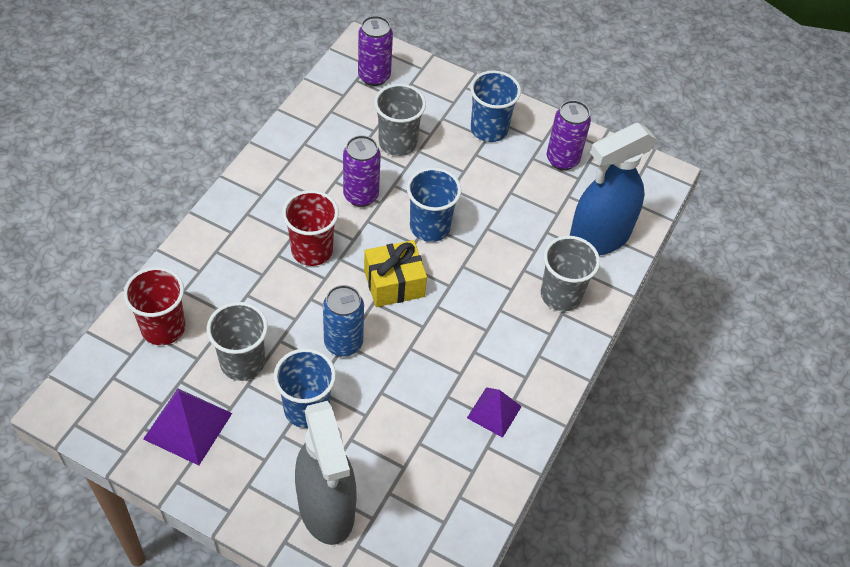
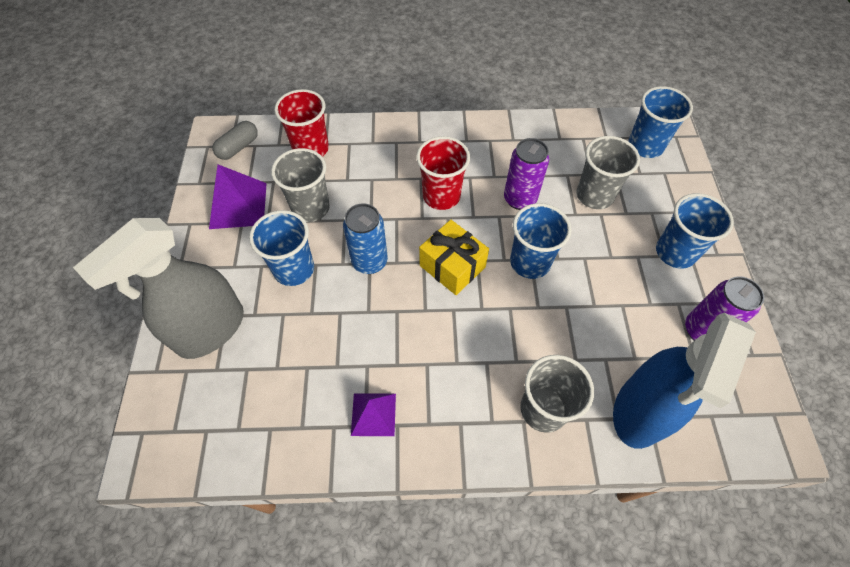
camera: 65 degrees right, 5 degrees up
purple can [358,16,393,86] -> blue cup [628,86,693,158]
blue spray bottle [569,123,657,256] -> blue spray bottle turned 90 degrees counterclockwise [613,312,756,449]
none -> grey capsule [212,121,258,160]

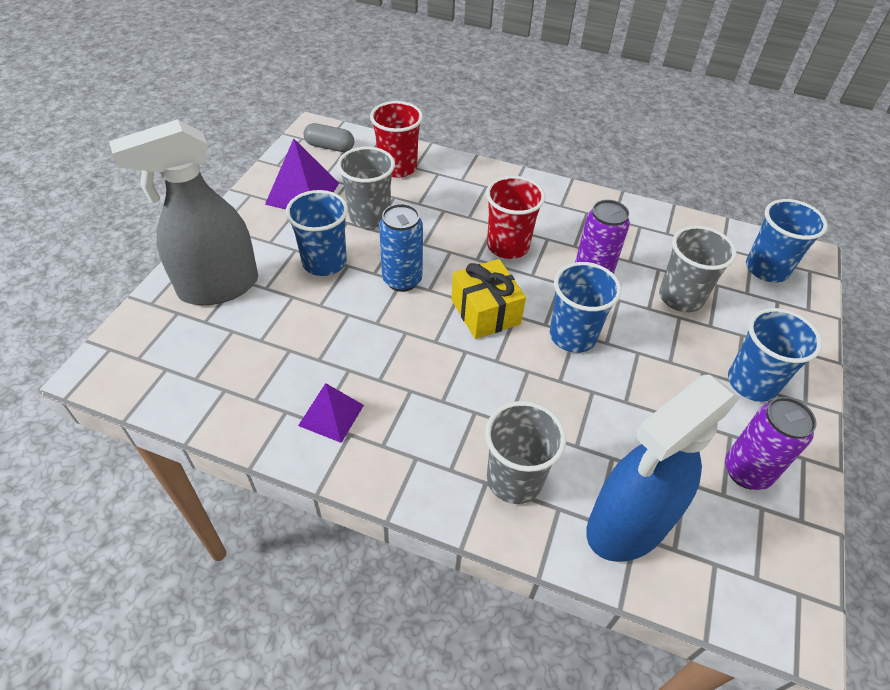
camera: 20 degrees right, 10 degrees down
grey capsule [212,121,258,160] -> grey capsule turned 45 degrees clockwise [304,123,354,152]

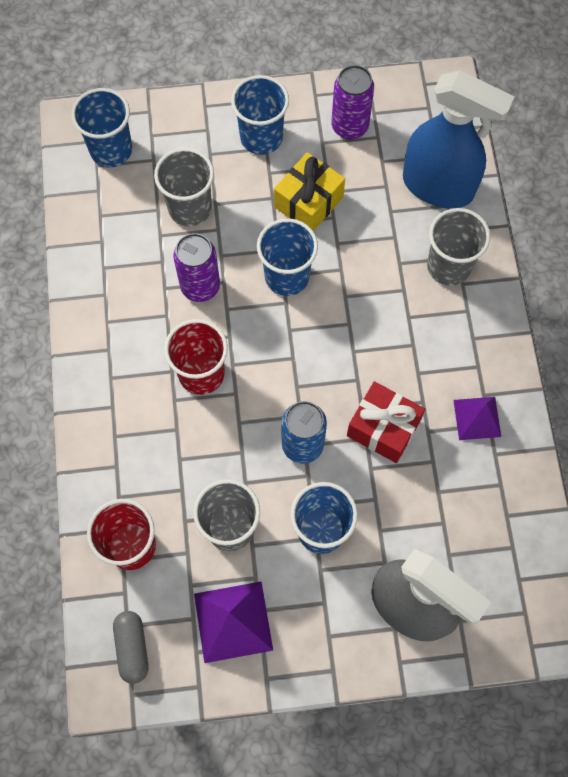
camera: 115 degrees left, 20 degrees up
yellow gift [451,259,526,339] -> yellow gift moved to [274,152,345,231]
none -> red gift [347,381,425,463]

